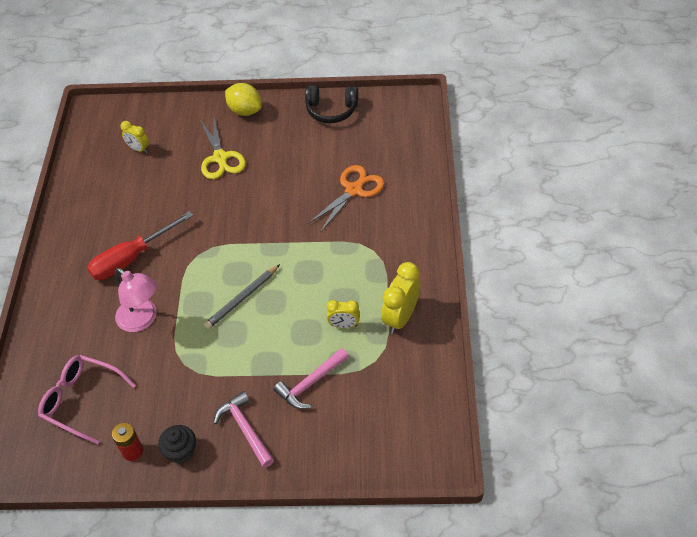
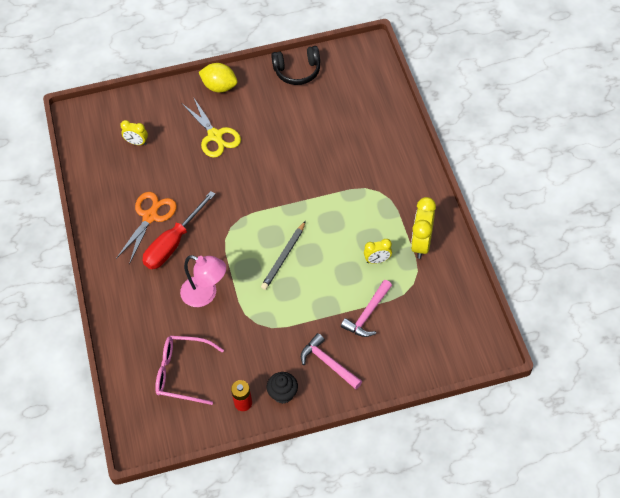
camera: 15 degrees left, 5 degrees up
orange scissors [308,165,384,232] -> orange scissors moved to [116,192,177,264]

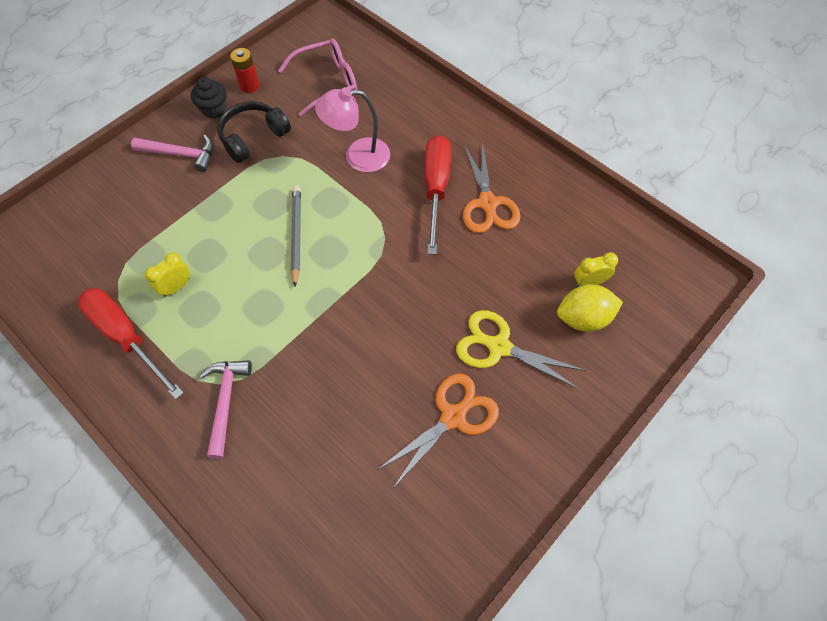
camera: 145 degrees right, 5 degrees up
yellow lemon [199,63,238,93] -> yellow lemon moved to [557,284,623,332]
black headphones [271,46,320,85] -> black headphones moved to [217,101,291,163]
pink hammer [341,280,392,337] -> pink hammer moved to [199,360,252,459]
yellow clock [411,197,436,259] -> red screwdriver [78,288,184,399]
none -> orange scissors [377,374,499,488]

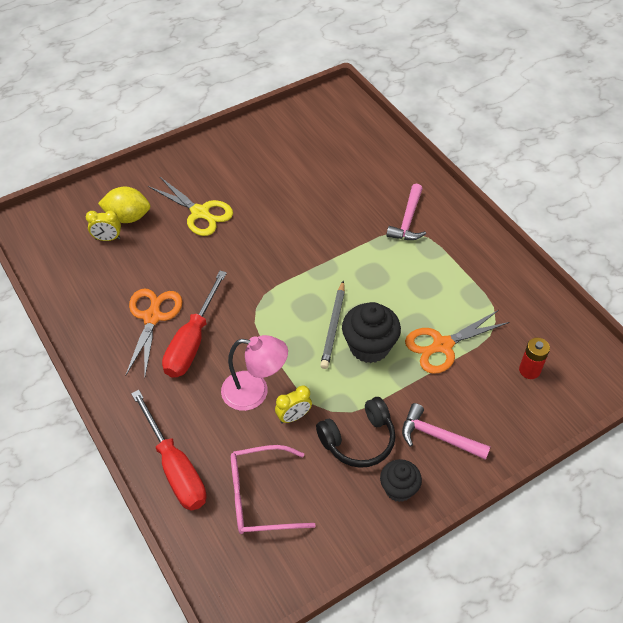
camera: 165 degrees left, 10 degrees down
red screwdriver [78,288,184,399] -> red screwdriver moved to [131,390,206,511]
yellow clock [145,252,190,297] -> yellow clock moved to [275,385,312,424]
red battery [230,48,259,93] -> red battery moved to [519,338,550,379]
orange scissors [377,374,499,488] -> orange scissors moved to [405,310,510,374]
none -> black cupcake [342,302,401,363]

